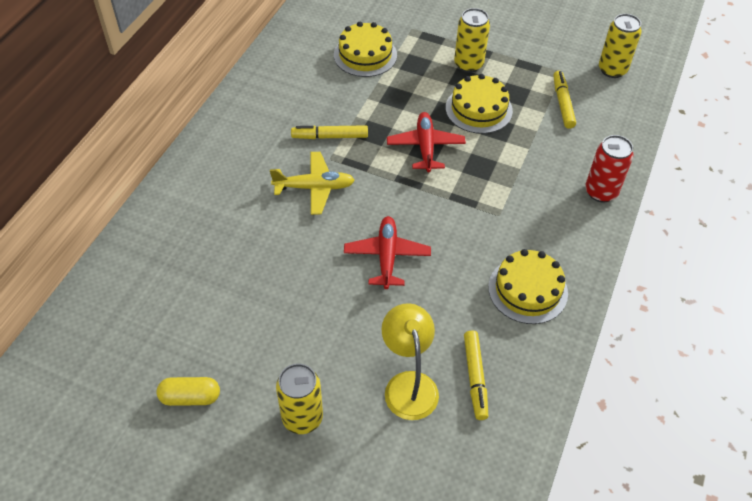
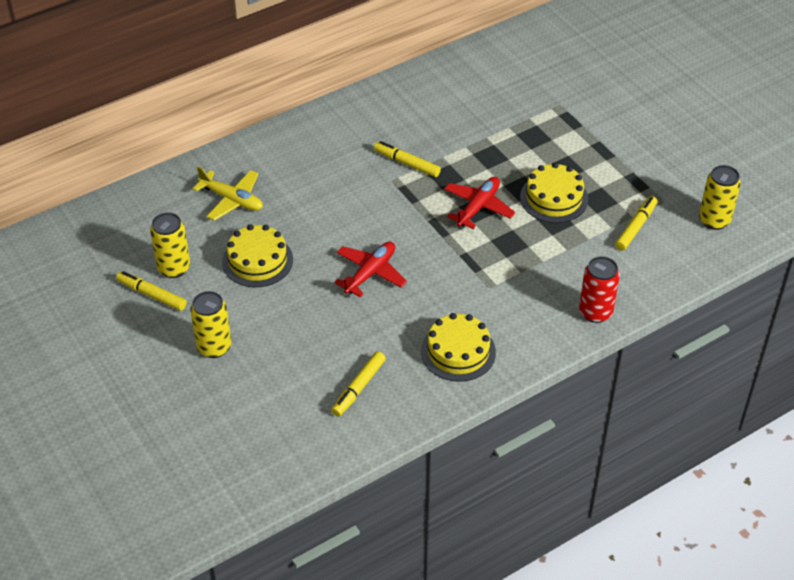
camera: 35 degrees right, 5 degrees down
yellow capsule [156,377,220,406] -> yellow marker [116,271,187,311]
yellow plane [270,152,355,215] -> yellow plane moved to [193,166,263,221]
yellow cake [334,22,397,77] -> yellow cake moved to [222,224,293,287]
yellow lamp [382,303,439,420] -> none
yellow can [454,8,490,73] -> yellow can moved to [150,212,190,278]

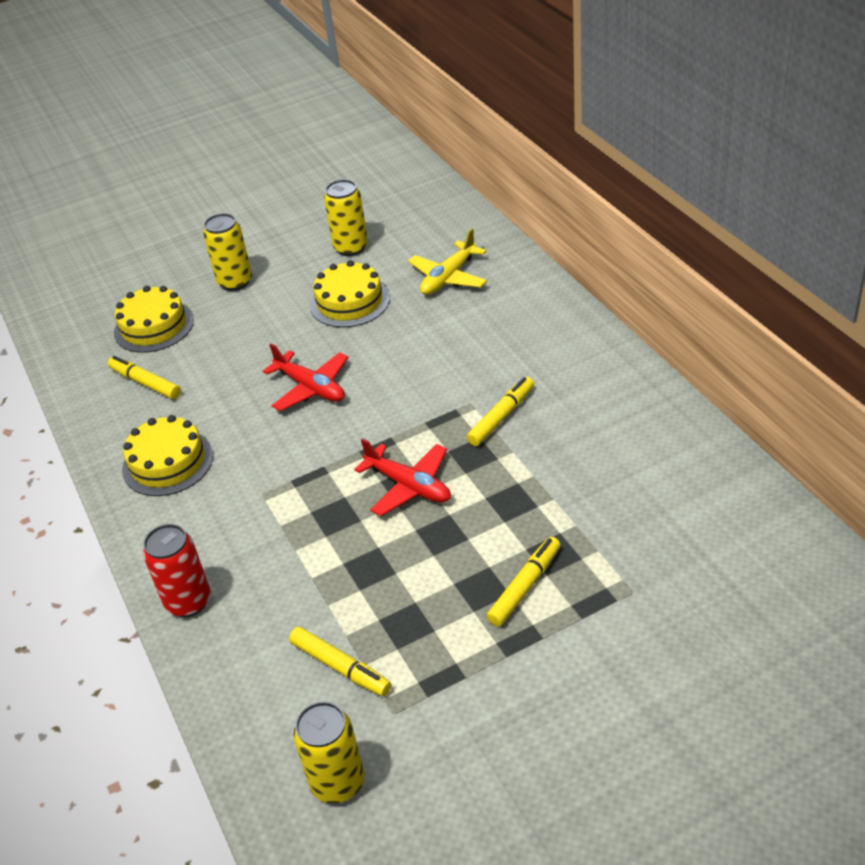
camera: 100 degrees right, 5 degrees down
yellow marker [116,271,187,311] -> yellow marker moved to [487,537,561,627]
yellow cake [520,163,588,223] -> yellow cake moved to [114,286,194,353]

